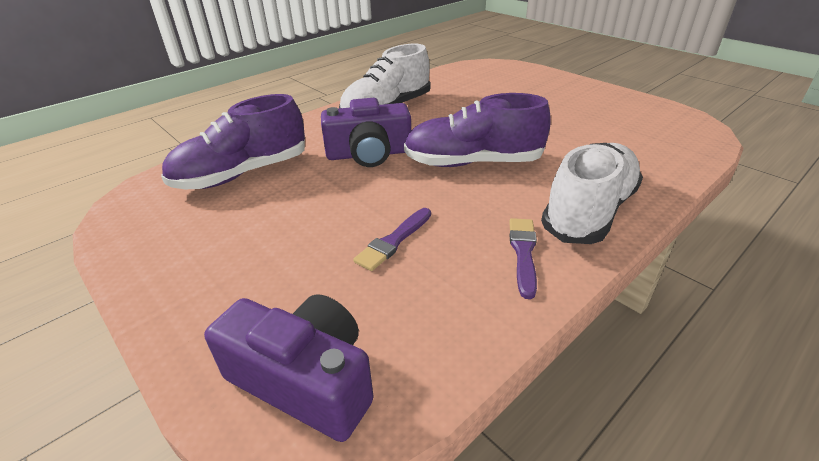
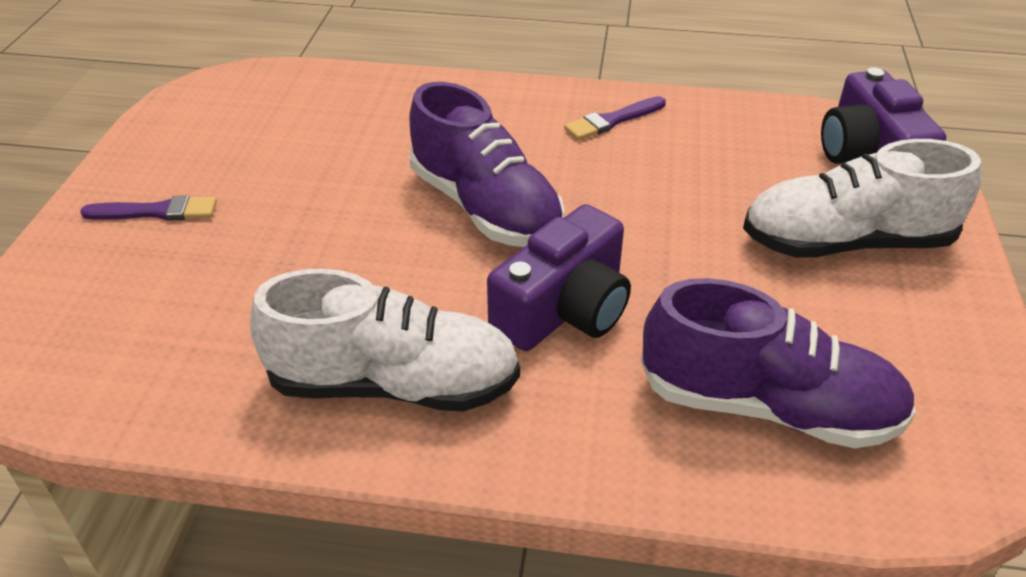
camera: 130 degrees left, 5 degrees up
purple camera [321,98,411,167] -> purple camera turned 90 degrees clockwise [487,204,631,351]
purple brush [353,208,431,271] -> purple brush moved to [80,195,217,221]
white shoe [541,143,643,244] -> white shoe moved to [743,139,981,258]

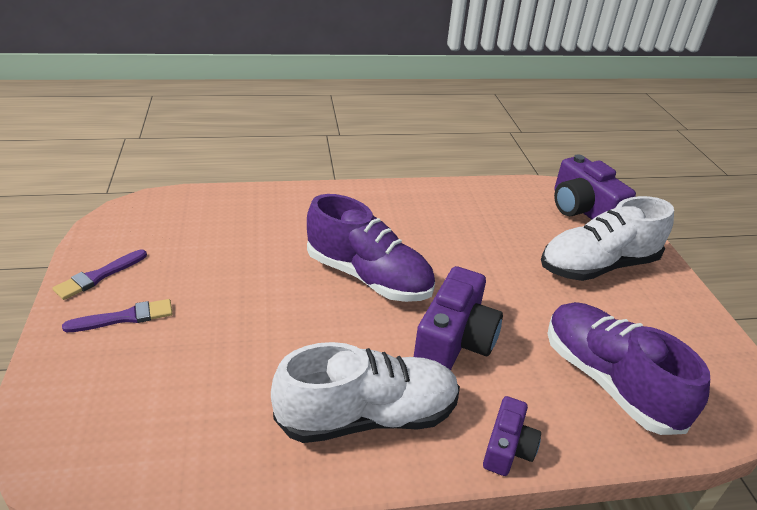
camera: 20 degrees left, 5 degrees down
purple brush [564,96,666,140] -> purple brush moved to [52,249,147,300]
purple shoe [641,278,916,448] -> purple shoe turned 120 degrees counterclockwise [547,302,710,435]
none -> purple camera [483,396,541,476]

